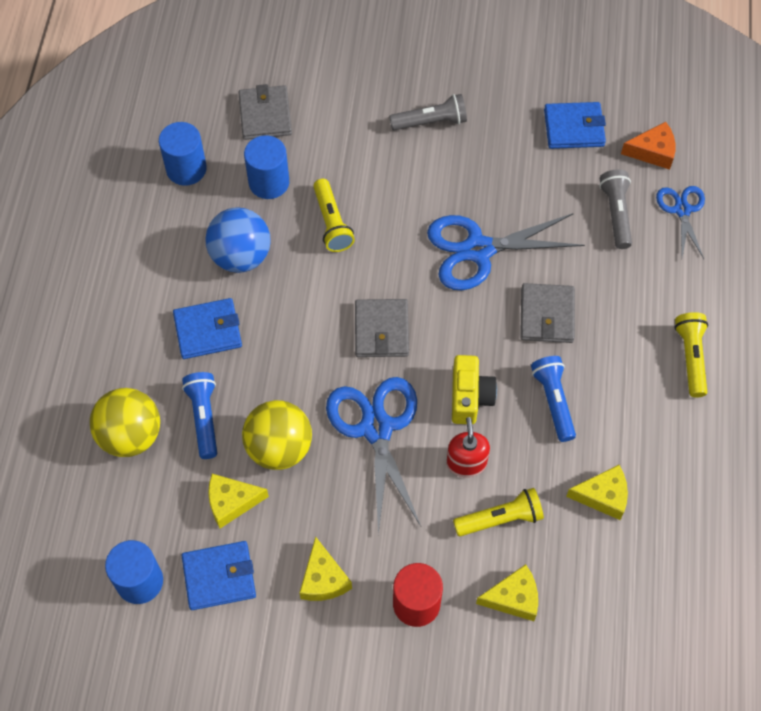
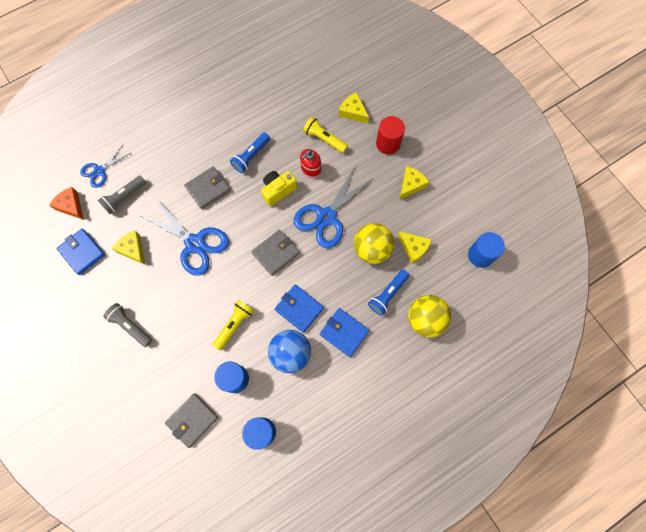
camera: 130 degrees left, 10 degrees up
blue wallet [181,541,256,610] -> blue wallet moved to [275,284,324,333]
yellow cheese [566,465,628,520] -> yellow cheese moved to [112,231,145,265]
yellow flashlight [674,312,708,397] -> none

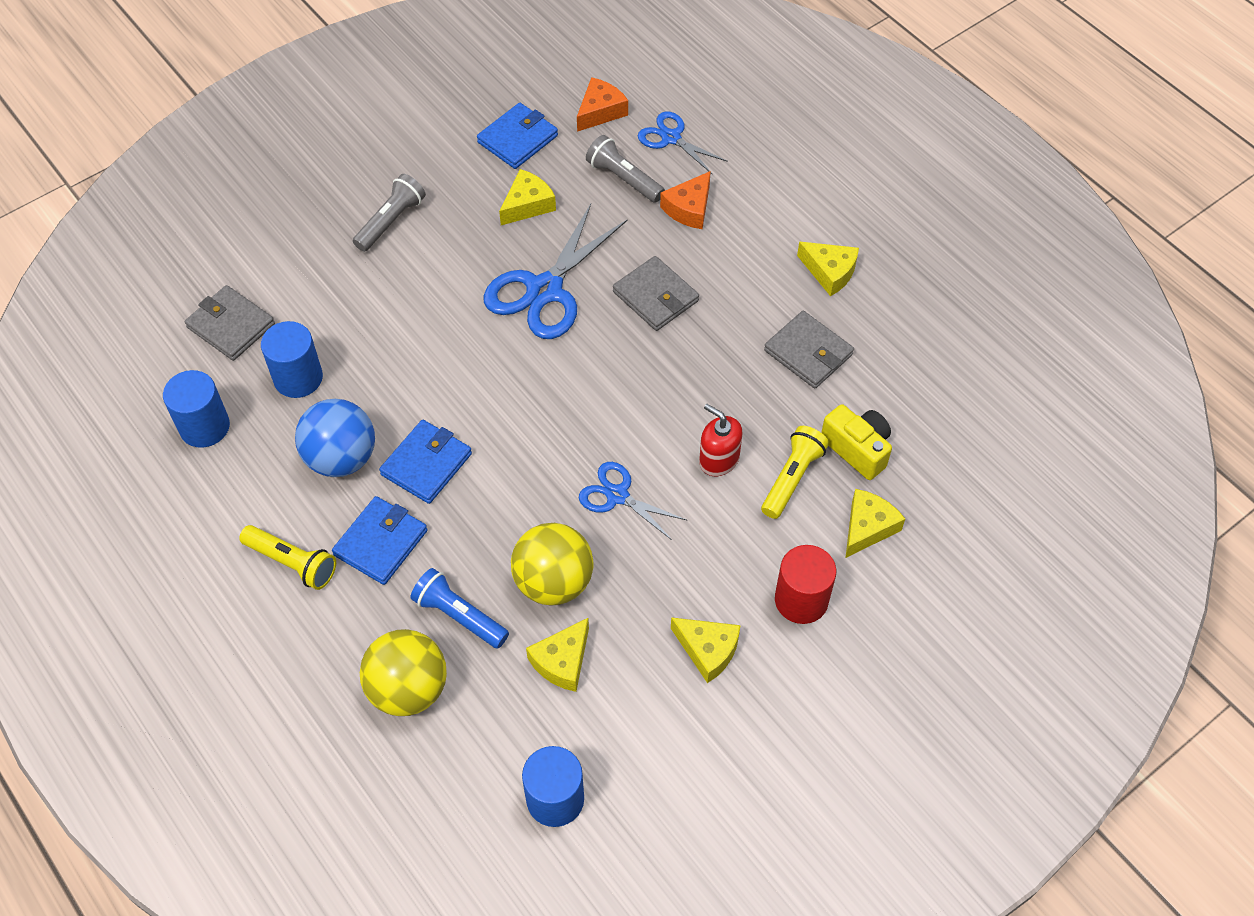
camera: 85 degrees right, 15 degrees down
yellow flashlight [213,300,254,351] -> yellow flashlight moved to [239,525,336,590]
blue flashlight [230,132,270,173] -> none
grey wallet [252,229,300,276] -> grey wallet moved to [764,311,854,389]
yellow camera [261,171,297,206] -> yellow camera moved to [821,404,892,480]
blue scissors [294,167,375,248] -> blue scissors [579,462,687,540], size x0.57
none -> orange cheese [660,171,711,229]
none -> yellow cheese [797,242,859,296]

